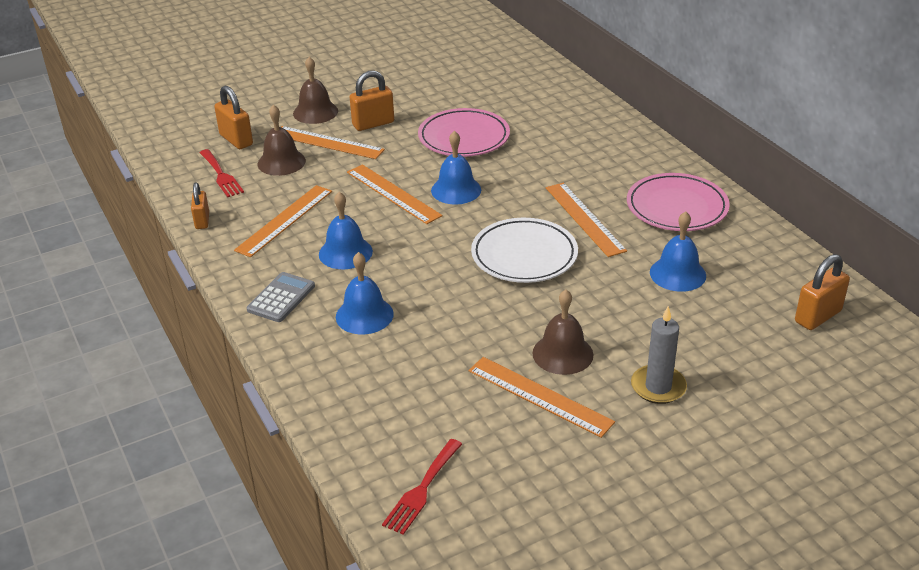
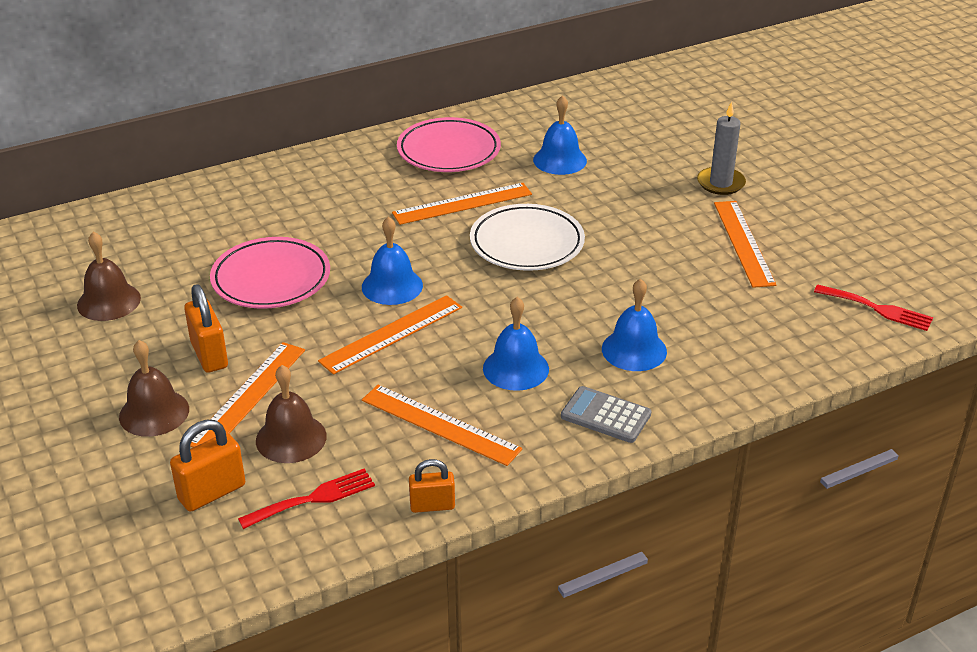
camera: 90 degrees left, 0 degrees up
orange ruler [469,357,615,438] -> orange ruler turned 45 degrees counterclockwise [714,201,777,288]
brown bell [532,290,593,375] -> brown bell moved to [77,232,141,321]
orange padlock [795,254,850,330] -> none

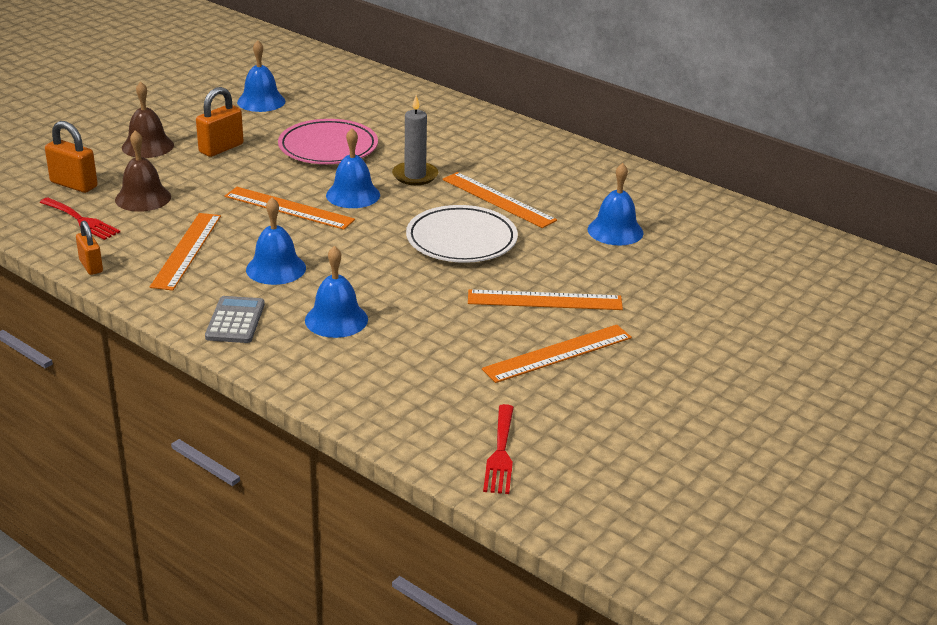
camera: 65 degrees right, 5 degrees down
brown bell [77,232,141,321] -> blue bell [237,40,285,112]
orange ruler [190,342,305,447] -> orange ruler moved to [468,290,623,310]
pink plate [397,117,501,172] -> none
grey candle [697,101,746,195] -> grey candle moved to [392,95,438,185]

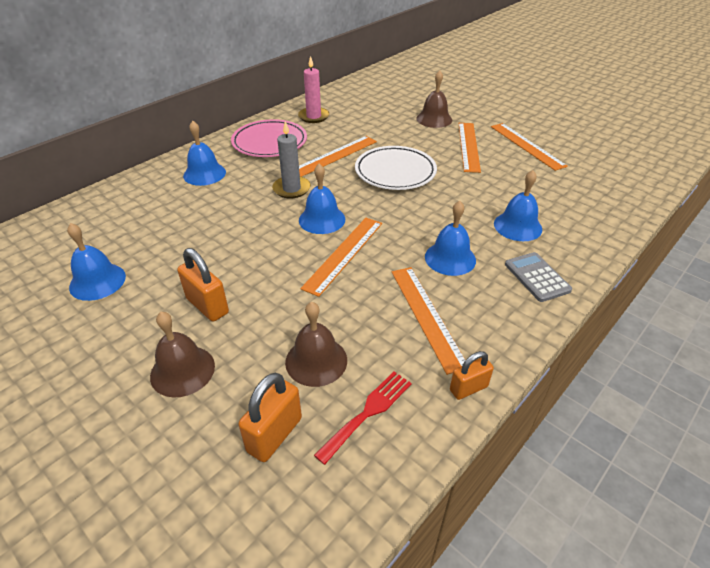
camera: 85 degrees left, 10 degrees up
orange ruler [150,213,221,291] -> orange ruler turned 60 degrees clockwise [392,267,466,375]
grey calculator [205,296,265,343] -> grey calculator turned 60 degrees clockwise [505,252,572,302]
pink plate [278,119,378,164] -> pink plate moved to [231,119,307,157]
red fork [483,404,514,494] -> none
blue bell [588,163,643,245] -> blue bell moved to [183,121,226,186]
none -> pink candle [298,56,329,123]
none -> brown bell [416,70,452,128]

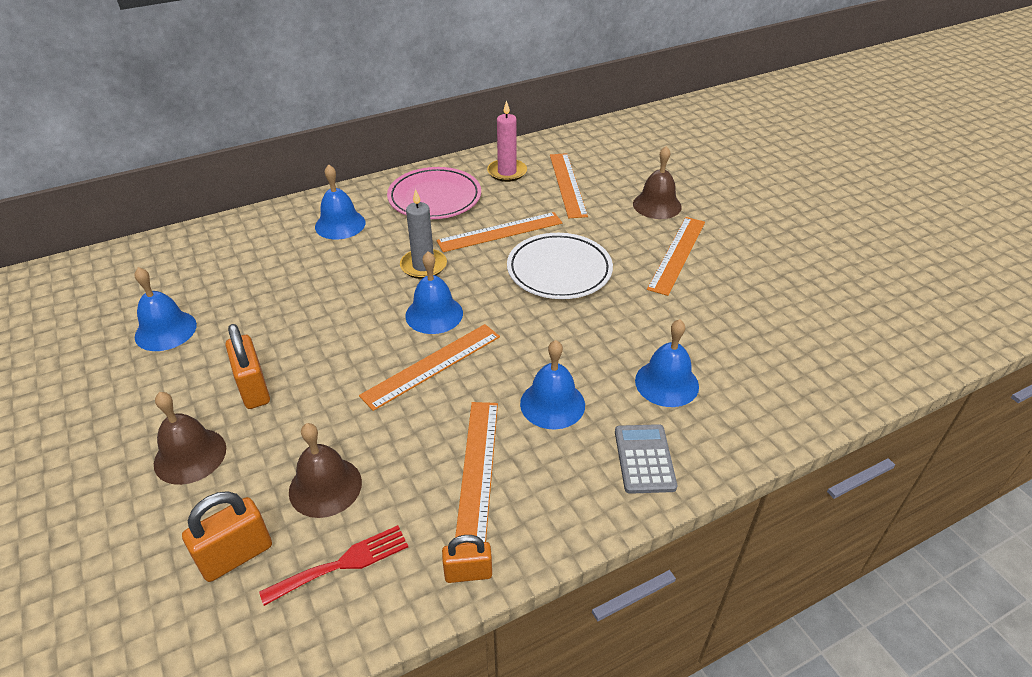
camera: 20 degrees right, 0 degrees up
orange ruler [491,123,568,171] -> orange ruler moved to [550,153,588,218]

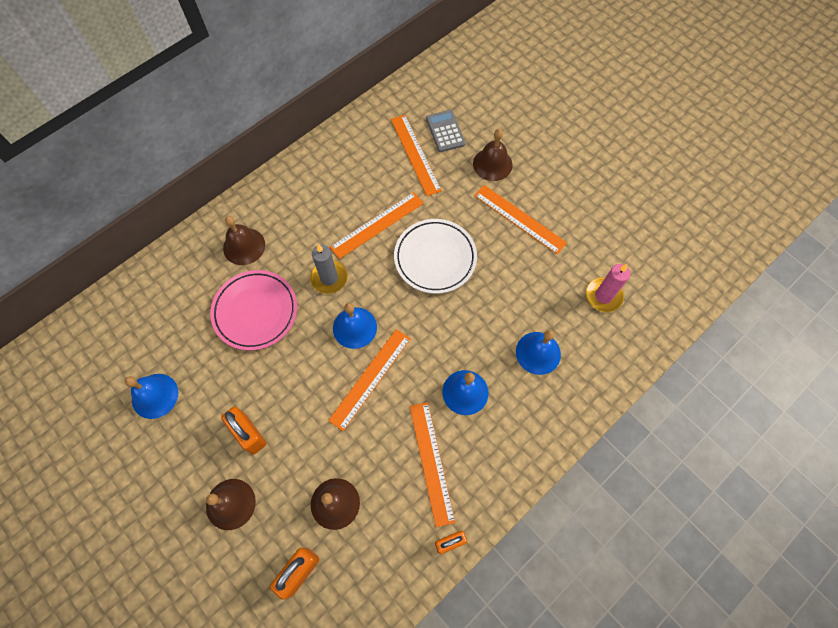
camera: 15 degrees left, 25 degrees up
red fork [259,525,408,606] -> none
blue bell [315,164,366,240] -> brown bell [223,216,265,265]
pink plate [387,167,481,219] -> pink plate moved to [210,270,297,351]
pink candle [487,100,527,182] -> pink candle moved to [586,264,631,312]
grey calculator [615,424,677,494] -> grey calculator moved to [426,110,465,152]
orange ruler [647,217,705,296] -> orange ruler turned 60 degrees counterclockwise [474,185,567,254]

